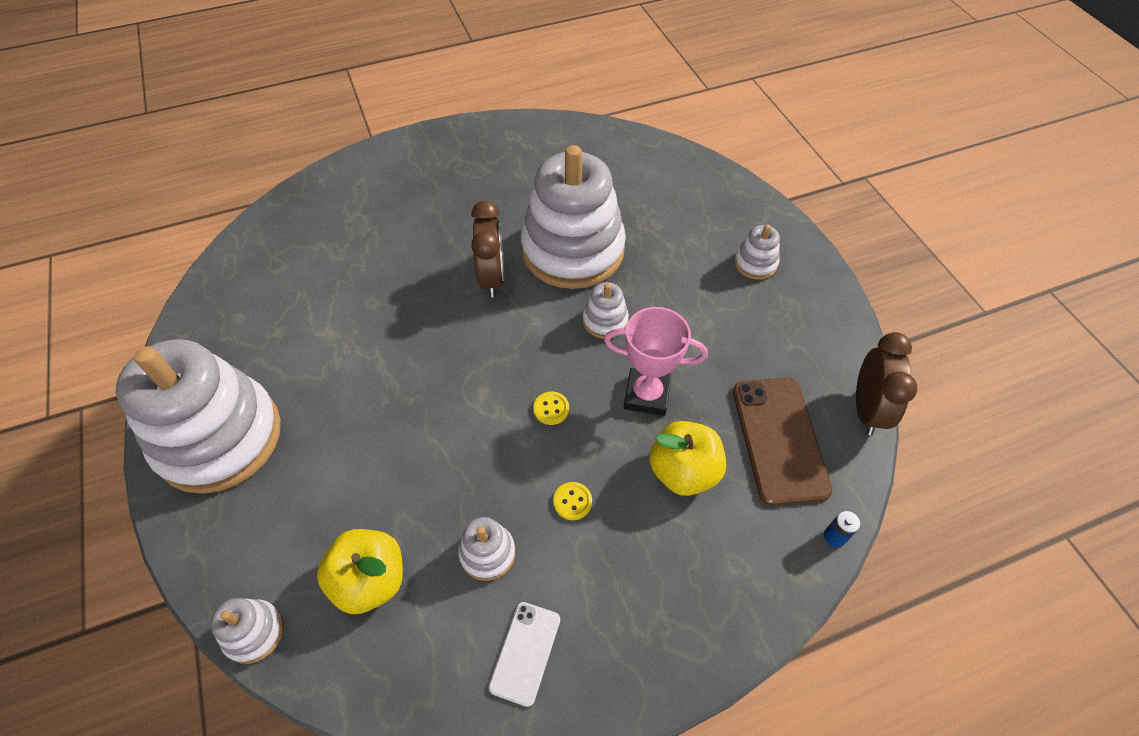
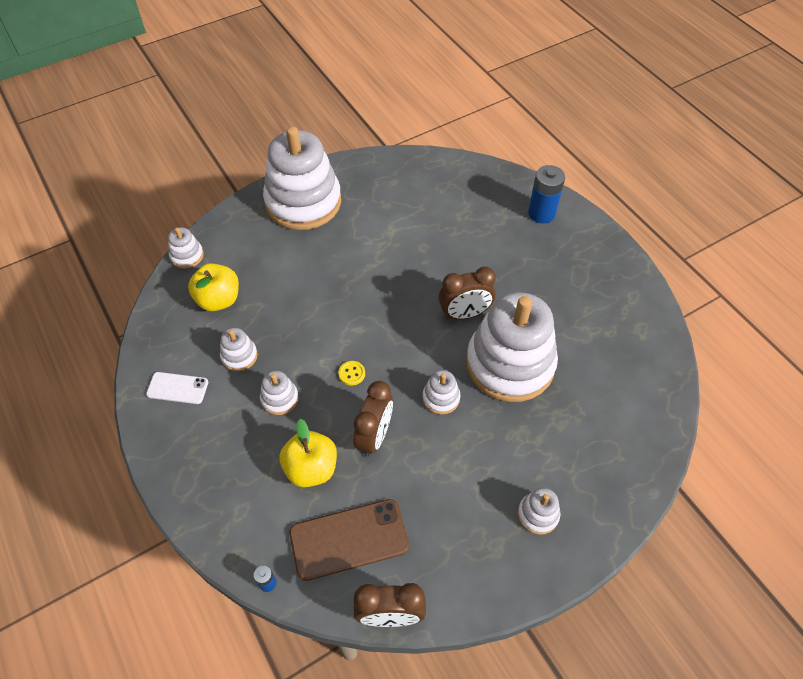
camera: 80 degrees right, 0 degrees up
yellow button [553,482,592,520] -> white stacking toy [260,371,299,415]
pink trophy [604,307,708,416] -> brown clock [354,381,393,457]
none -> blue battery [528,165,565,224]

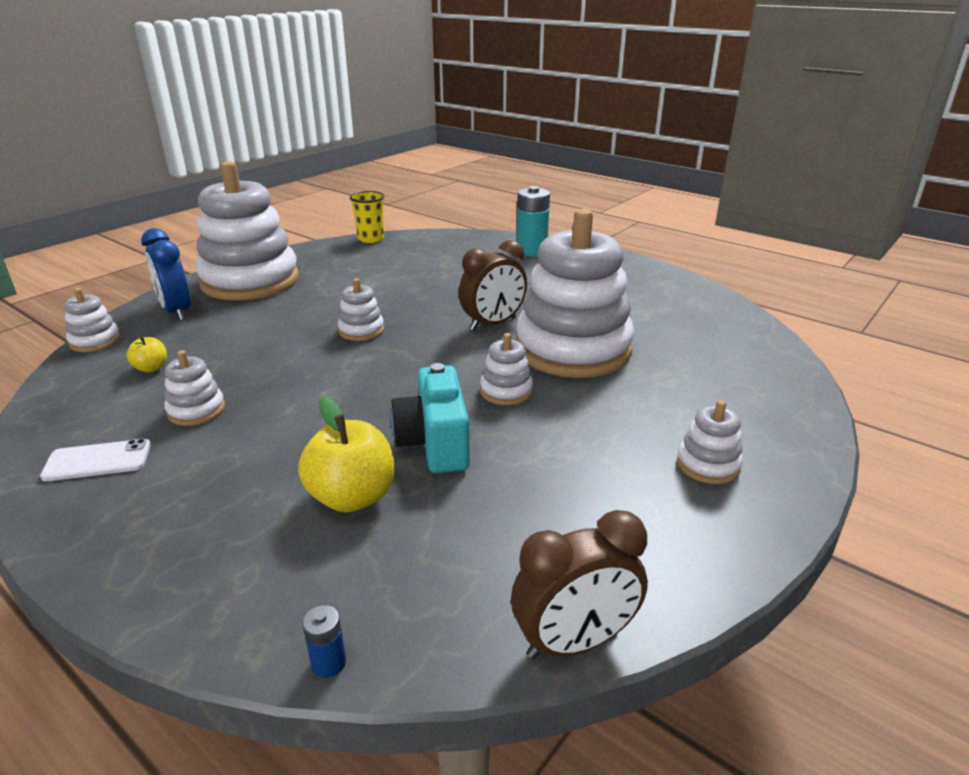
camera: 20 degrees left, 25 degrees down
yellow apple [188,263,239,311] -> yellow apple [127,336,167,373], size x0.52
white stacking toy [260,371,299,415] -> white stacking toy moved to [337,278,384,341]
brown phone [289,499,409,581] -> none
yellow button [338,361,365,386] -> none
brown clock [354,381,393,457] -> turquoise camera [390,363,470,473]
blue battery [528,165,565,224] -> turquoise battery [516,186,550,256]
none -> blue clock [141,228,191,321]
none -> yellow cup [350,191,385,243]

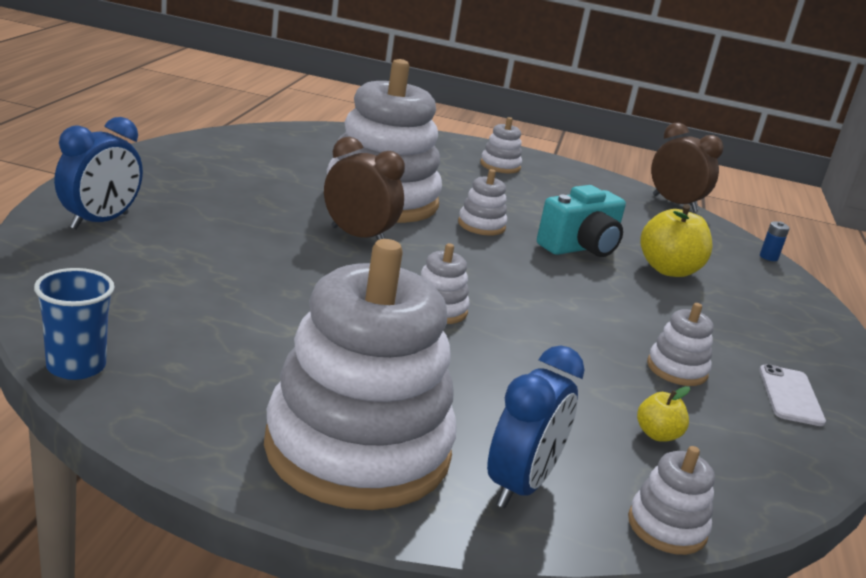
camera: 120 degrees left, 5 degrees down
white phone [40,439,151,481] -> white phone turned 45 degrees clockwise [759,364,826,426]
yellow cup [350,191,385,243] -> blue cup [34,268,114,380]
turquoise battery [516,186,550,256] -> blue clock [54,117,143,229]

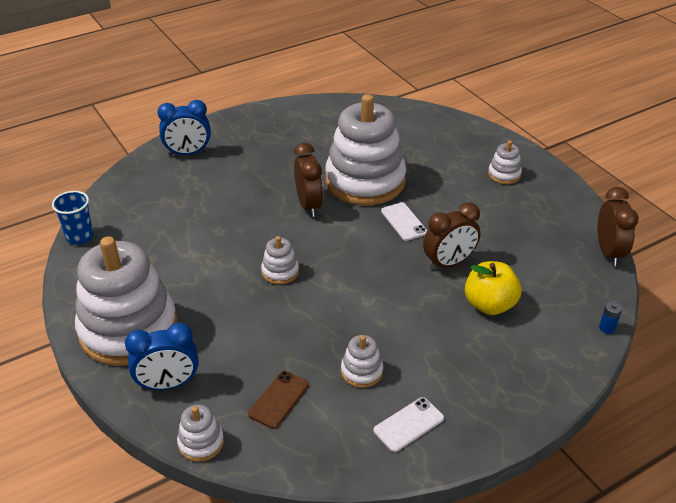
camera: 50 degrees right, 15 degrees up
white stacking toy [458,169,507,236] -> white phone [381,202,427,241]
turquoise camera [537,185,626,257] -> brown clock [423,202,481,271]
yellow apple [637,386,690,442] -> brown phone [248,371,309,429]

